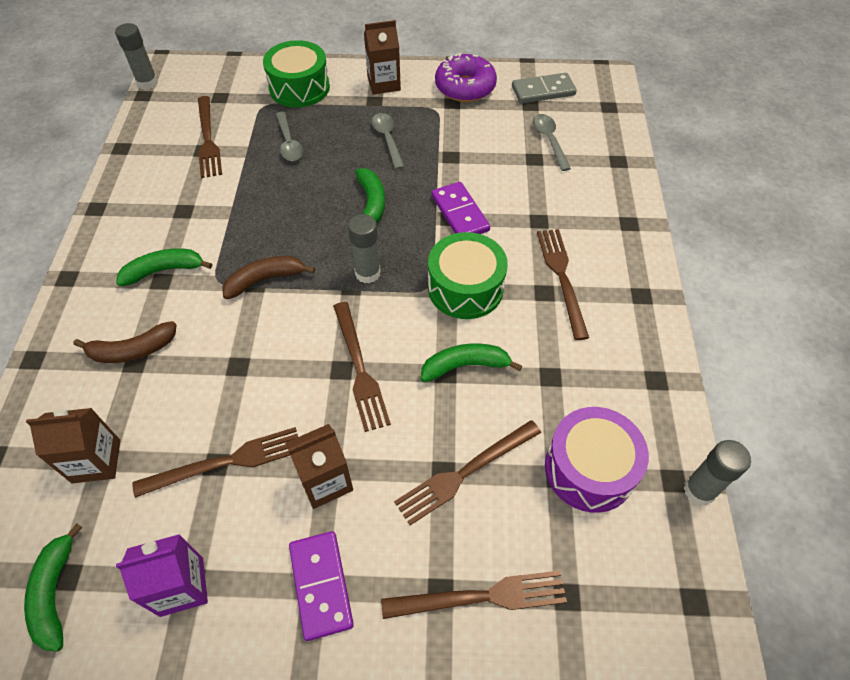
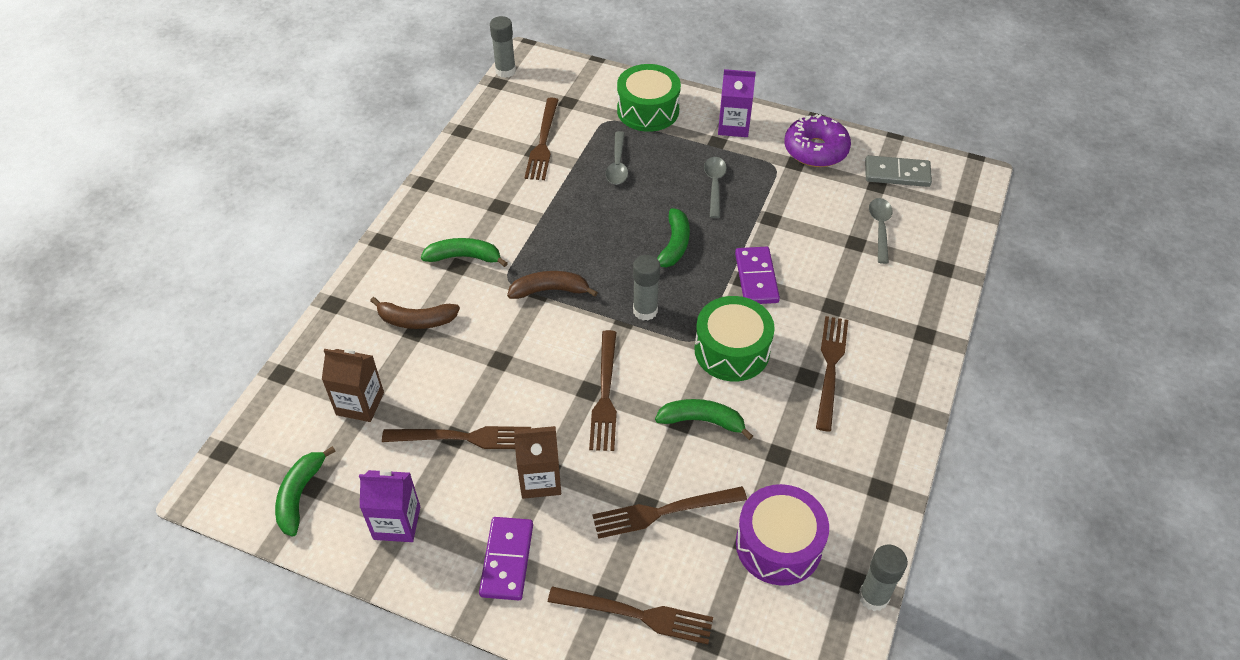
camera: 20 degrees right, 5 degrees down
brown carton [364,20,401,94] -> purple carton [718,69,756,137]

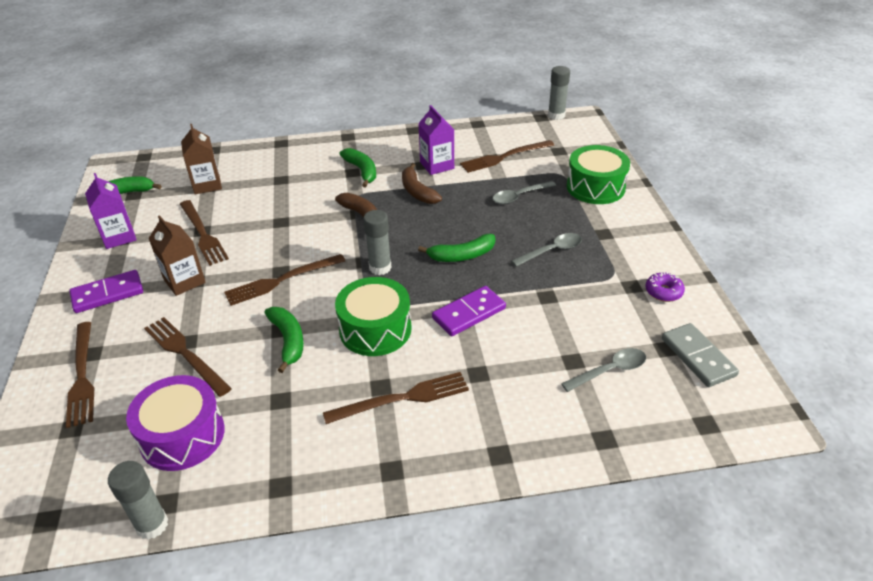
camera: 60 degrees right, 10 degrees down
brown banana [370,297,460,329] -> brown banana moved to [402,163,442,204]
purple carton [718,69,756,137] -> purple carton moved to [418,105,454,175]
purple donut [785,114,851,167] -> purple donut [646,272,685,302], size x0.54

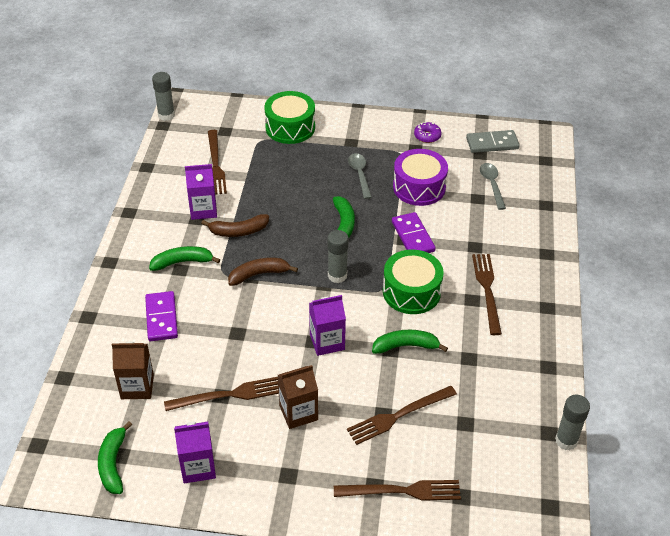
camera: 75 degrees left, 5 degrees up
purple domino [69,270,143,313] -> purple domino moved to [145,291,178,341]
purple drum [126,375,225,471] -> purple drum moved to [393,149,448,206]
brown fork [224,254,345,306] -> purple carton [309,295,346,356]
grey spoon [492,181,556,204] -> none

